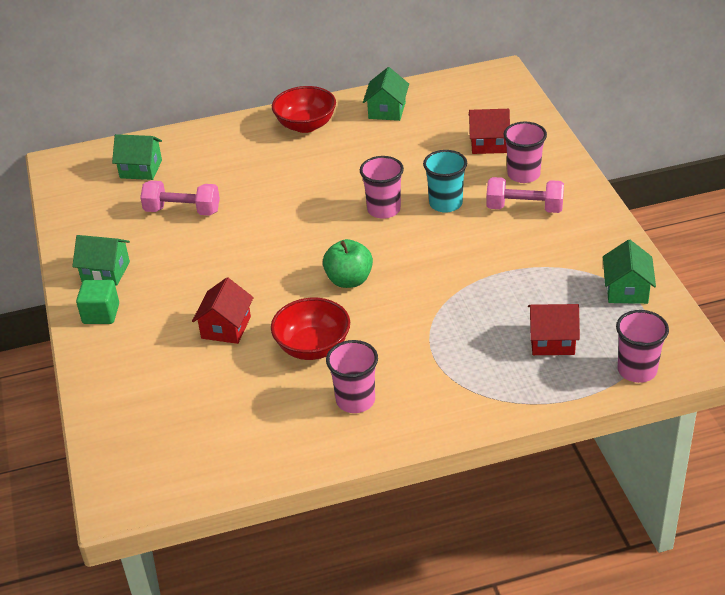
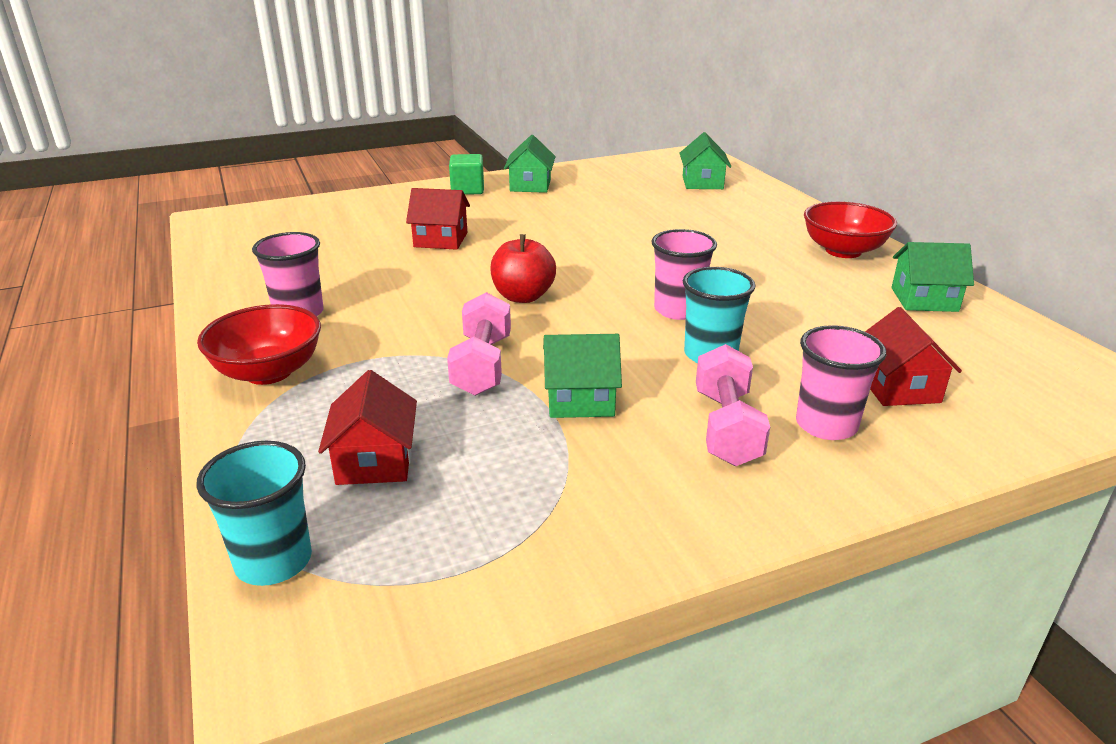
camera: 80 degrees right, 10 degrees down
pink dumbbell [140,181,220,216] -> pink dumbbell moved to [447,292,511,396]
red bowl [271,298,350,360] -> red bowl moved to [197,304,321,385]
green apple [323,239,373,288] -> red apple [490,234,556,303]
green house [603,239,656,304] -> green house moved to [543,334,622,418]
pink cup [616,310,669,383] -> turquoise cup [196,441,312,586]

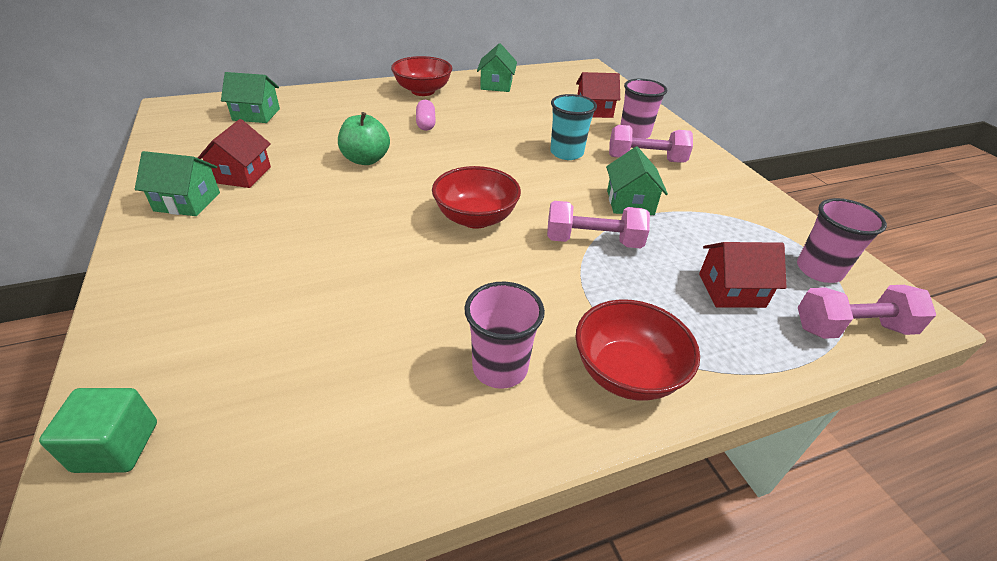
camera: 90 degrees left, 10 degrees up
turquoise cup [196,441,312,586] -> pink dumbbell [798,285,936,339]
red house [406,188,470,250] -> red house moved to [198,119,271,188]
green cube [449,154,484,195] -> green cube moved to [39,388,157,473]
red apple [490,234,556,303] -> red bowl [432,166,521,229]
pink cup [651,229,717,320] -> pink cup moved to [797,198,887,283]
none -> green apple [338,112,390,165]
none -> pink capsule [416,100,436,131]

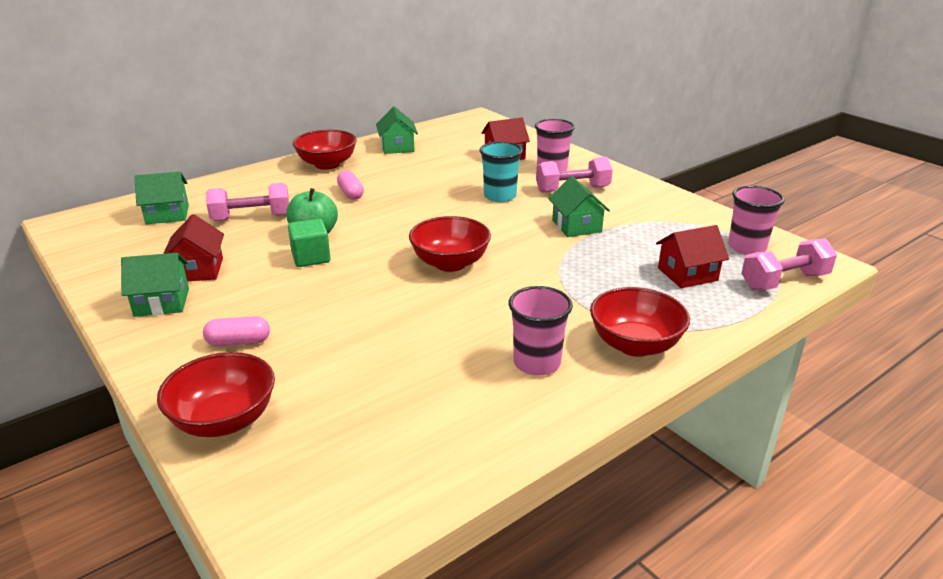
camera: 15 degrees left, 10 degrees down
green cube [39,388,157,473] -> green cube moved to [288,219,331,267]
pink dumbbell [547,201,650,248] -> pink dumbbell moved to [206,183,289,221]
none -> red bowl [157,352,275,437]
none -> pink capsule [203,316,270,346]

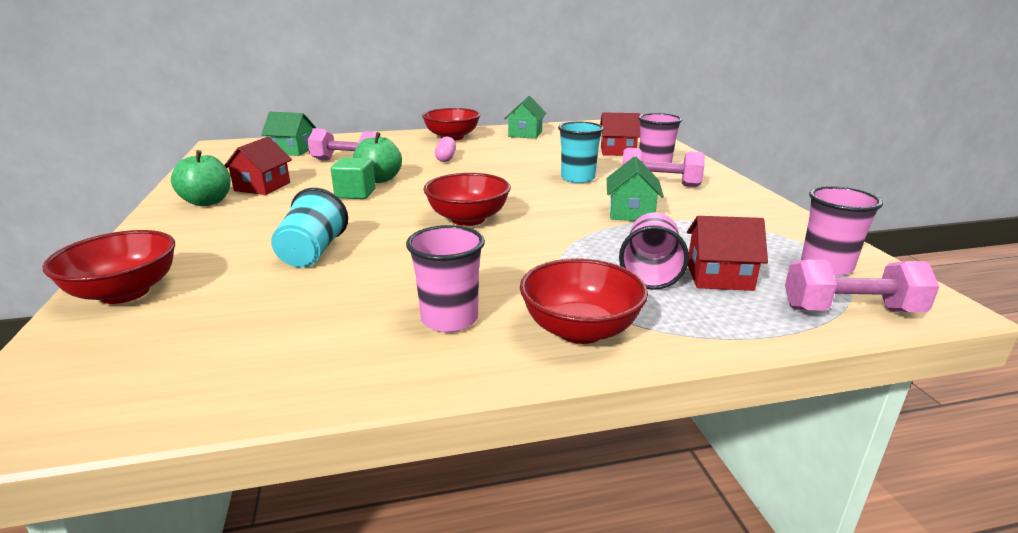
camera: 25 degrees right, 5 degrees down
green house [121,253,189,317] -> green apple [171,150,231,206]
pink capsule [203,316,270,346] -> none
none -> turquoise cup [271,188,348,268]
none -> pink cup [619,212,689,290]

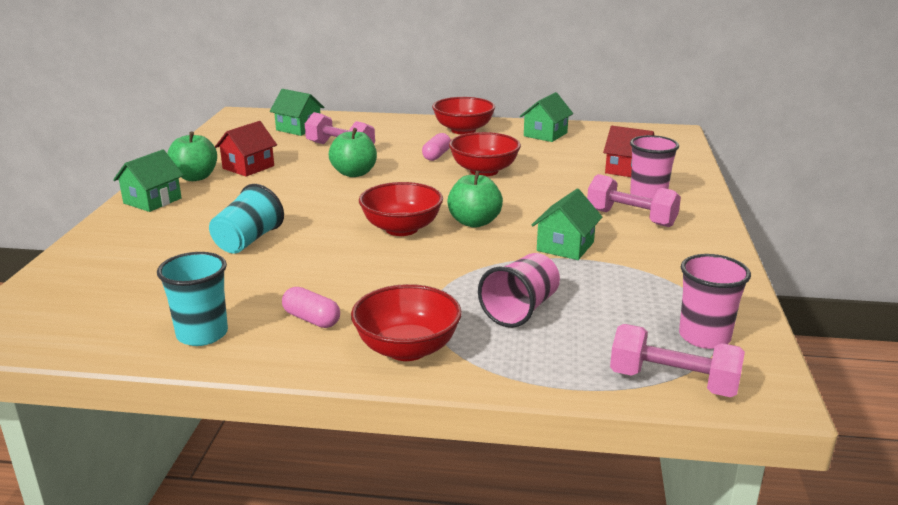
camera: 20 degrees right, 0 degrees up
red bowl [42,230,175,304] -> red bowl moved to [449,132,521,176]
green cube [331,157,376,199] -> none
pink cup [406,225,485,332] -> pink capsule [282,287,340,328]
turquoise cup [558,121,604,183] -> turquoise cup moved to [157,252,228,346]
red house [687,216,768,291] -> none
none -> green house [113,149,184,212]
none -> green apple [447,170,503,228]

